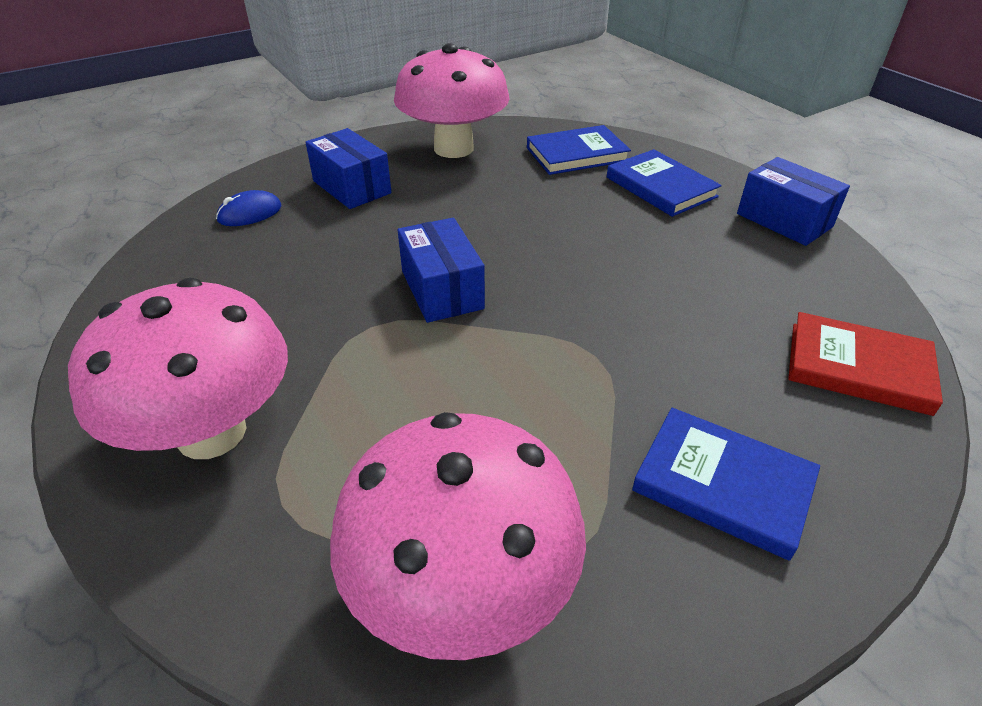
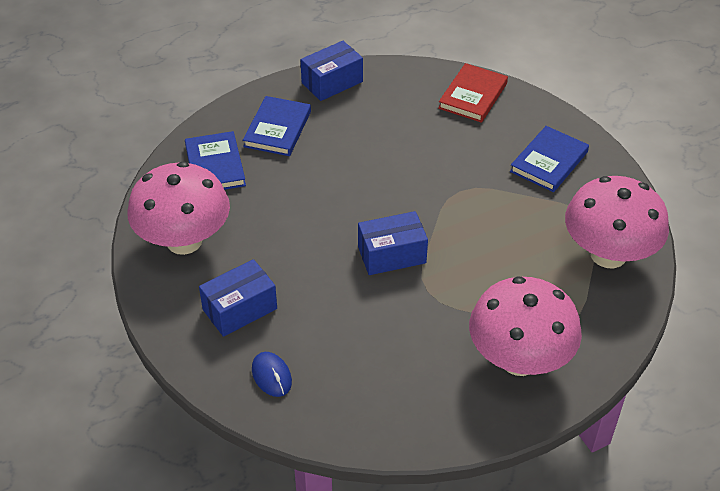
camera: 85 degrees left, 5 degrees up
blue book [607,149,722,217] -> blue book turned 45 degrees counterclockwise [243,96,311,156]

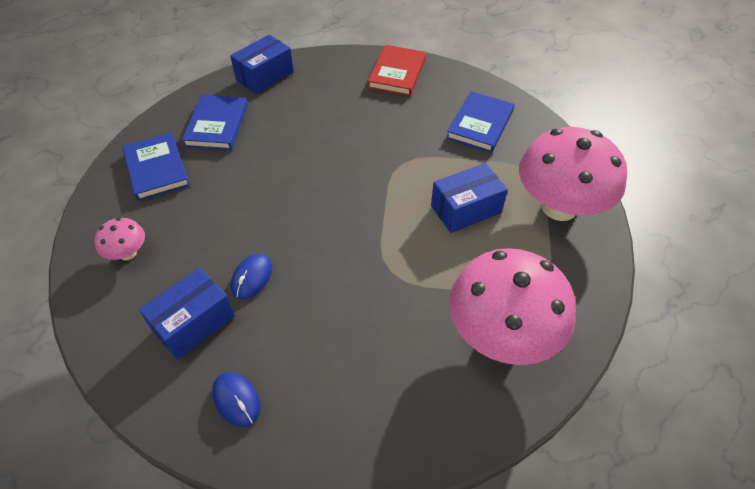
camera: 10 degrees left, 5 degrees up
pink mushroom [127,162,230,255] -> pink mushroom [94,218,145,260], size x0.45
blue box [358,211,428,275] -> blue box moved to [431,163,508,233]
none -> blue mouse [231,253,272,299]

